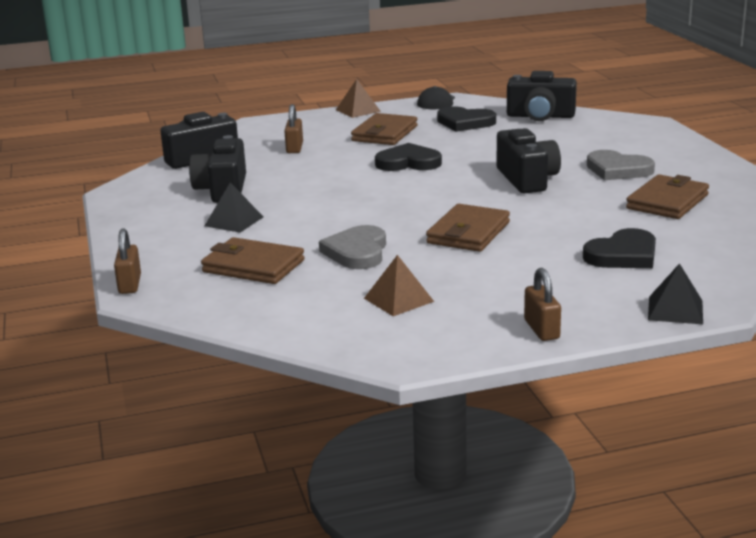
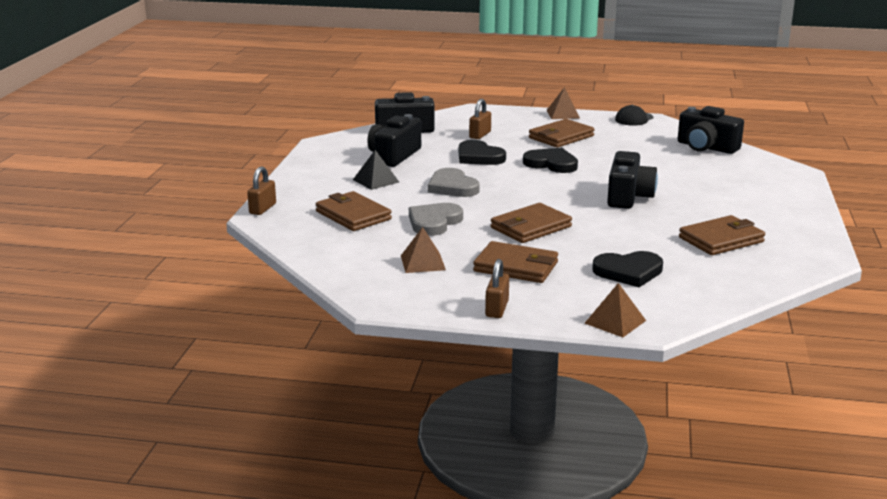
camera: 25 degrees right, 0 degrees up
black heart [437,106,496,132] -> black heart moved to [459,140,506,165]
grey heart [587,150,655,180] -> grey heart moved to [428,168,480,197]
black pyramid [648,263,703,324] -> brown pyramid [584,283,646,337]
none -> brown wallet [473,241,558,283]

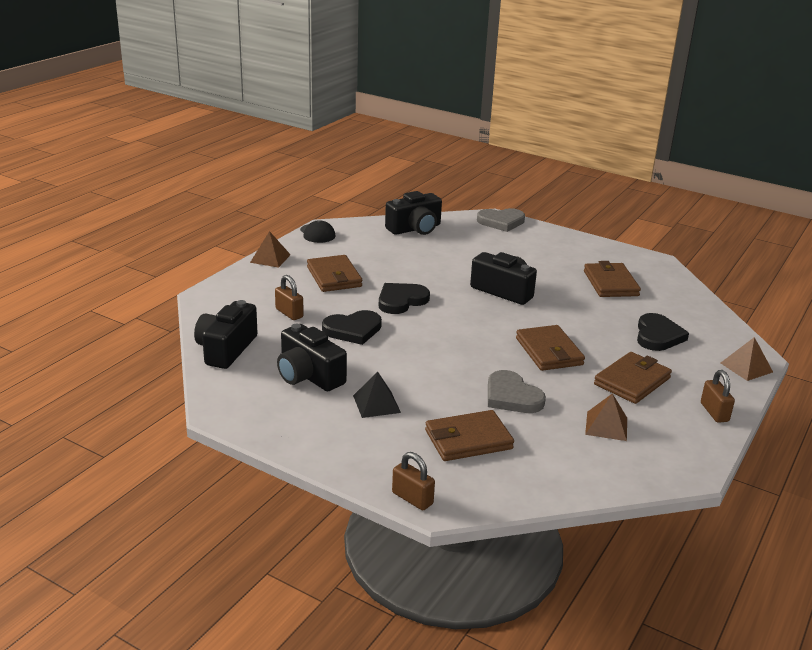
camera: 70 degrees left, 5 degrees up
grey heart [428,168,480,197] -> grey heart moved to [477,208,525,232]
brown padlock [485,259,509,318] -> brown padlock turned 45 degrees clockwise [701,370,735,423]

